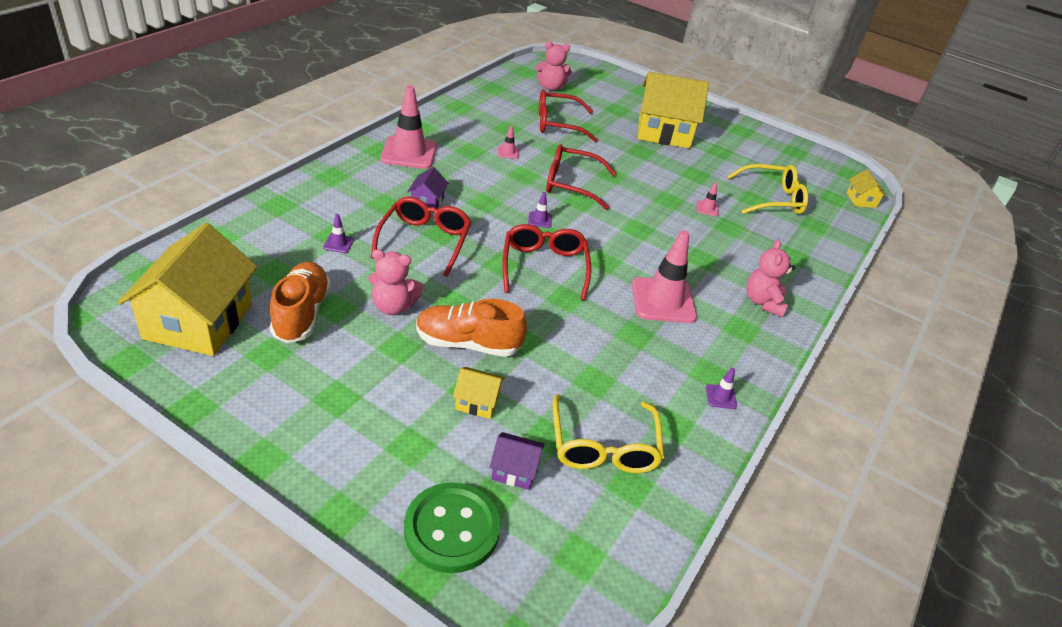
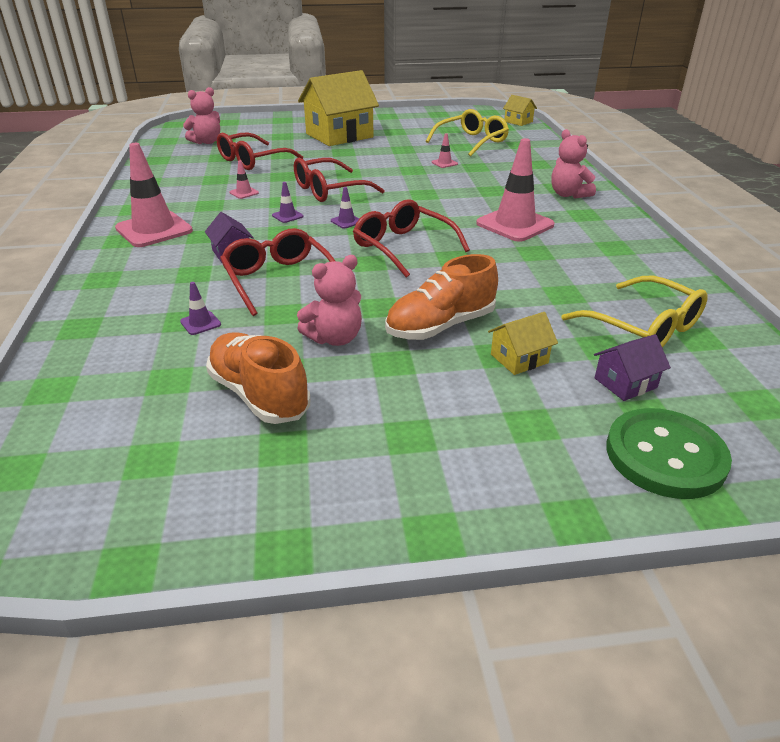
camera: 35 degrees left, 5 degrees down
yellow house [118,223,258,356] -> none
purple traffic cone [706,368,737,409] -> purple traffic cone moved to [272,182,304,223]

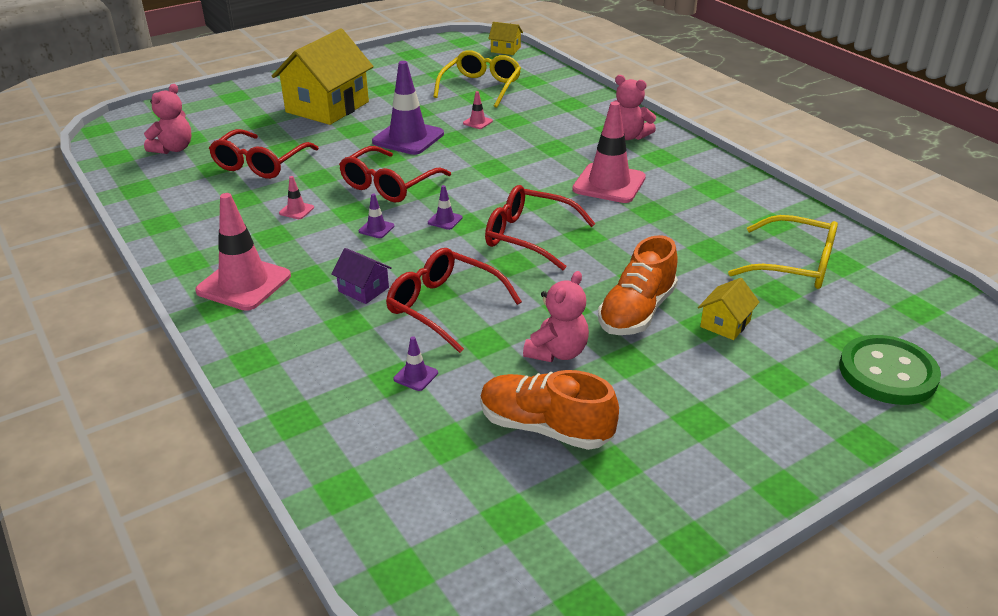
camera: 25 degrees left, 0 degrees up
purple house [594,334,671,401] -> none
none -> purple traffic cone [372,61,444,155]

